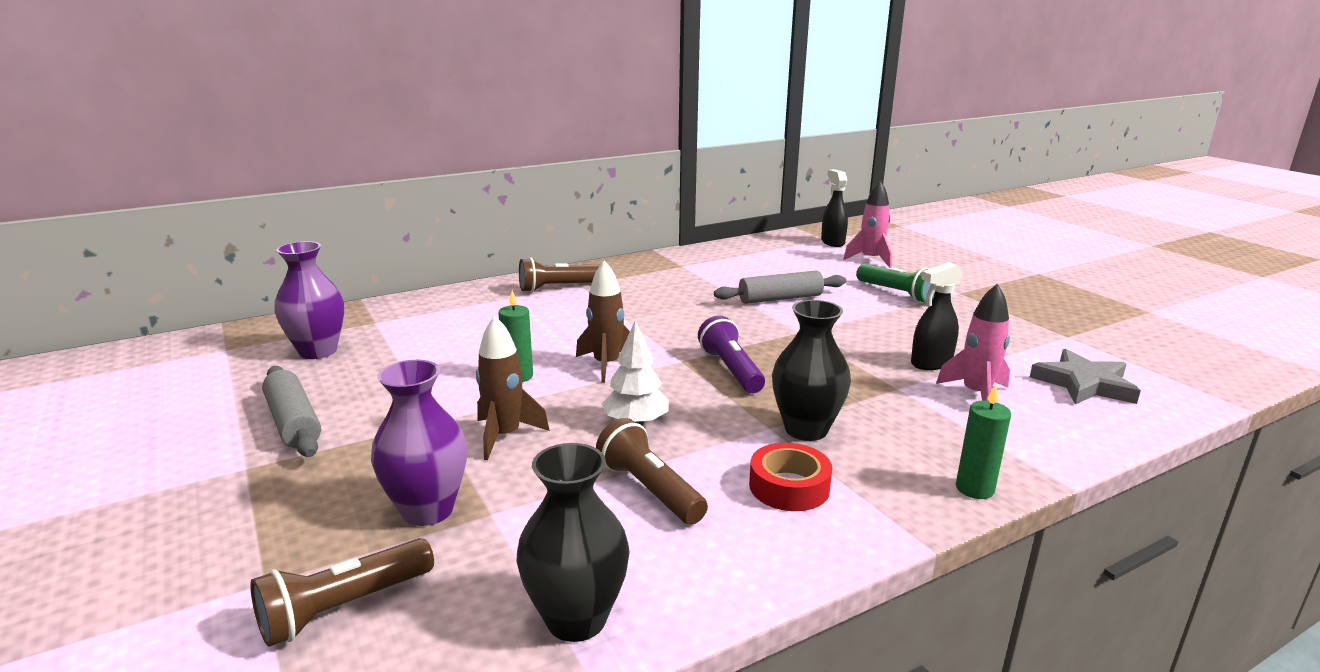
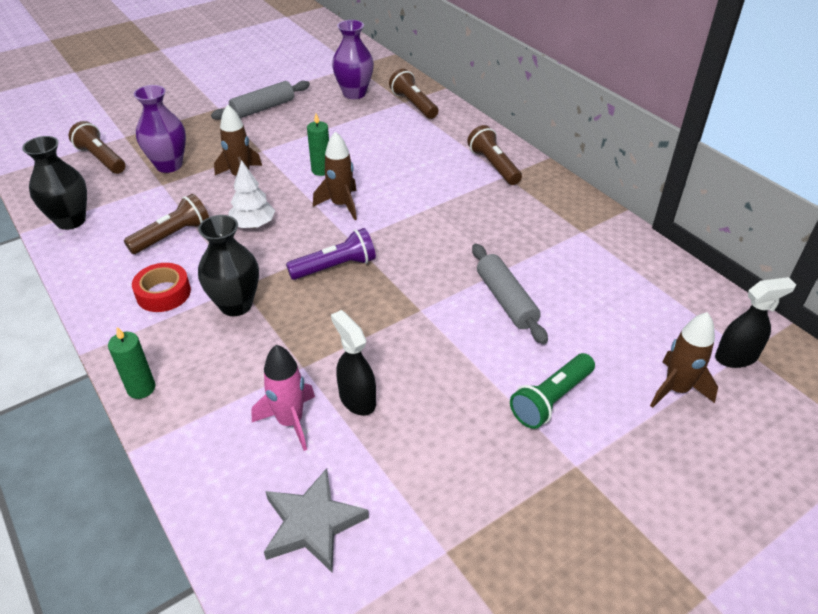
camera: 85 degrees right, 20 degrees up
pink rocket [843,181,892,268] -> brown rocket [650,312,718,408]
none -> brown flashlight [389,69,438,119]

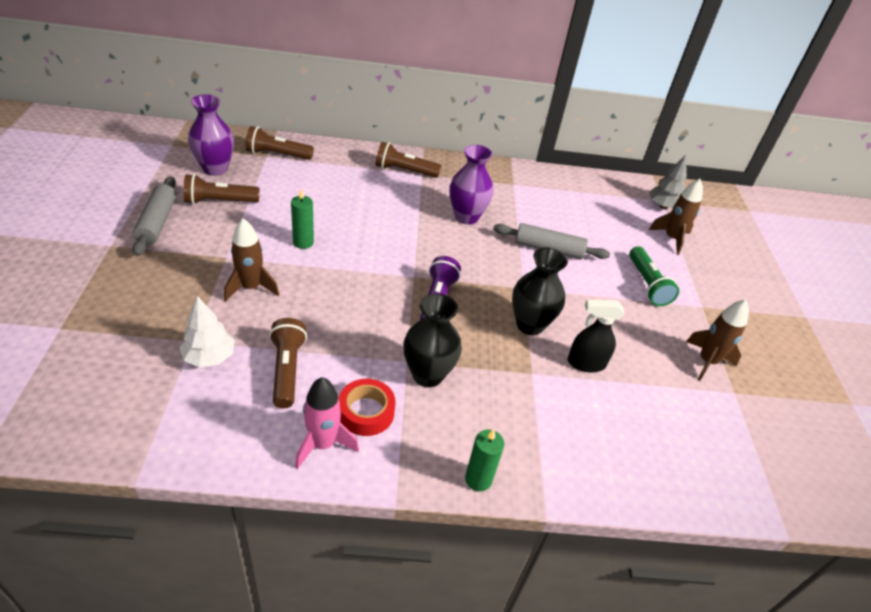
camera: 60 degrees left, 0 degrees up
black vase [22,136,87,230] -> black vase moved to [512,248,568,335]
brown flashlight [69,121,125,174] -> brown flashlight moved to [184,174,260,204]
purple vase [134,85,186,173] -> purple vase moved to [450,145,494,225]
white tree [228,160,275,228] -> white tree moved to [180,296,235,368]
pink rocket [251,345,315,451] -> pink rocket moved to [295,377,359,469]
grey star [264,468,369,572] -> none
brown rocket [313,131,357,220] -> brown rocket moved to [686,299,749,381]
black spray bottle [715,277,796,368] -> grey tree [649,155,687,209]

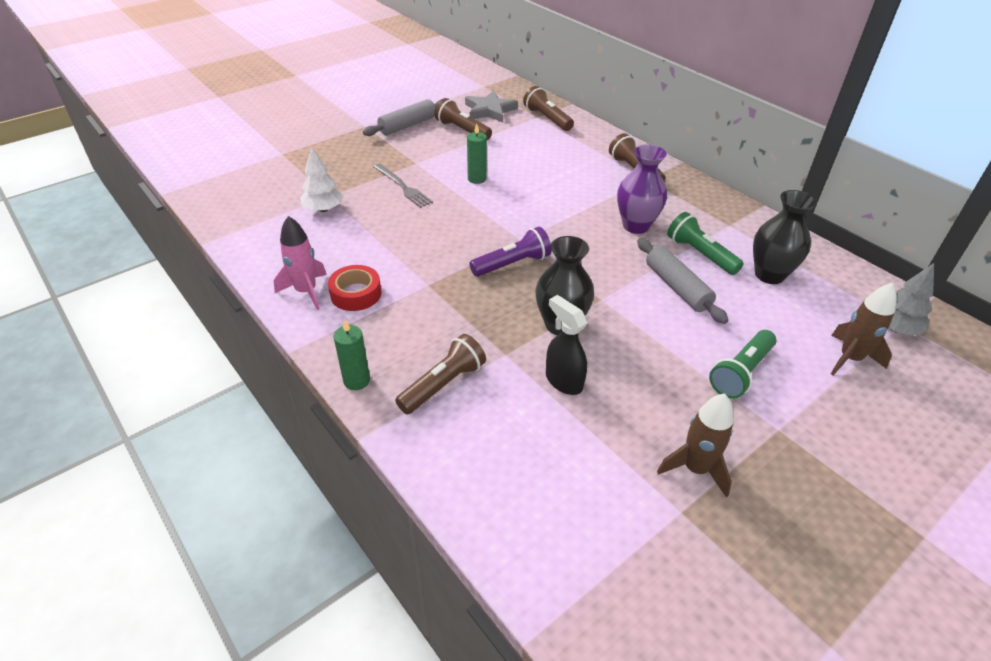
camera: 55 degrees right, 0 degrees up
purple vase [188,94,234,176] -> grey star [465,91,518,123]
brown rocket [224,218,279,301] -> grey fork [373,163,433,208]
brown flashlight [269,318,307,408] -> brown flashlight moved to [395,334,486,414]
black vase [403,294,462,387] -> black vase moved to [753,190,817,284]
none -> green flashlight [667,212,744,275]

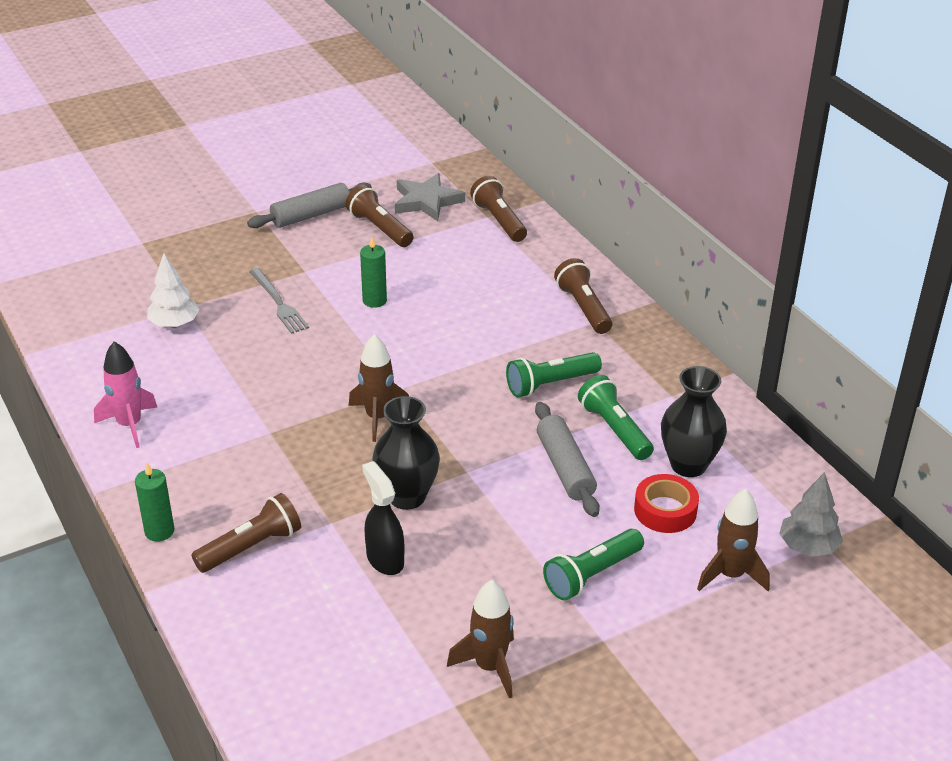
camera: 10 degrees right, 5 degrees down
red tape [328,265,381,311] -> red tape moved to [634,474,699,533]
purple flashlight [469,227,551,277] -> brown rocket [349,334,409,442]
purple vase [617,144,667,234] -> green flashlight [506,352,602,397]

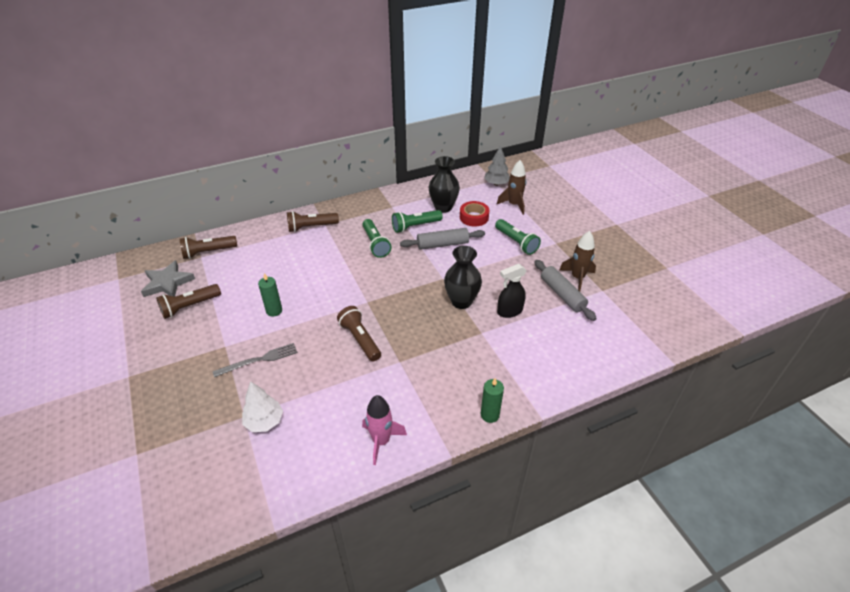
camera: 85 degrees left, 5 degrees up
brown flashlight [191,493,301,573] -> brown flashlight moved to [337,306,381,361]
grey rolling pin [247,182,372,228] -> grey rolling pin moved to [534,260,597,321]
brown rocket [349,334,409,442] -> none

